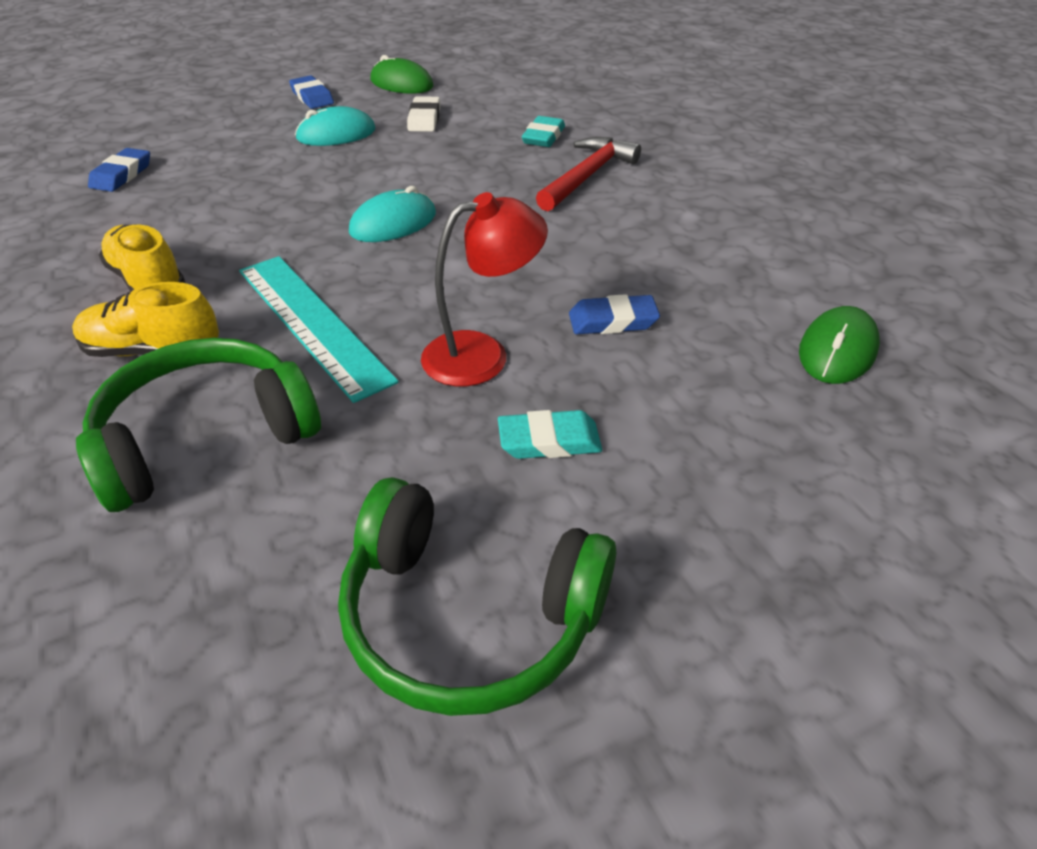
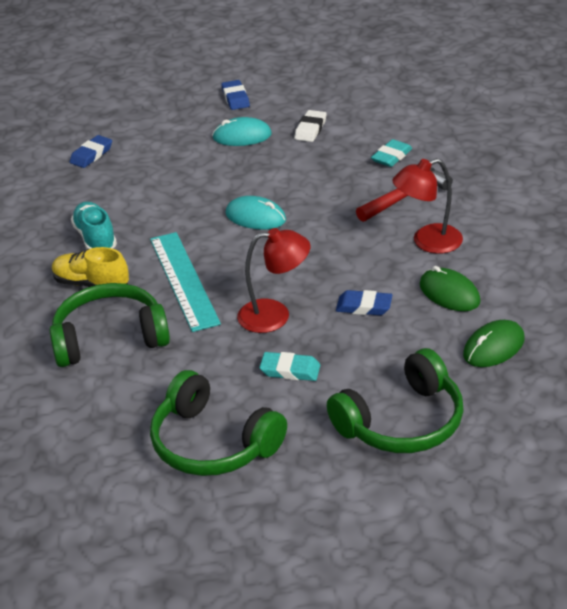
camera: 20 degrees right, 5 degrees down
yellow shoe [99,225,185,291] -> turquoise shoe [71,202,117,249]
turquoise mouse [349,186,436,242] -> turquoise mouse turned 45 degrees clockwise [226,196,286,230]
green mouse [370,55,433,94] -> green mouse moved to [420,266,481,311]
none -> green headphones [327,348,464,453]
none -> red lamp [392,158,463,254]

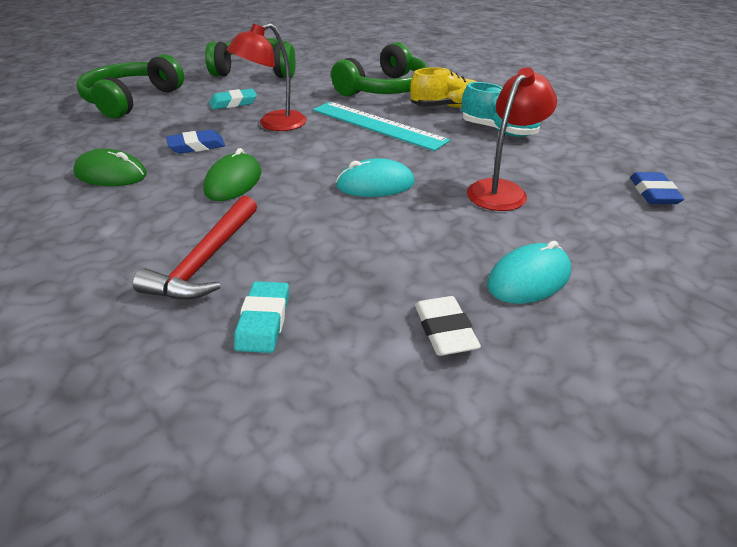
camera: 145 degrees right, 0 degrees up
blue eraser [221,80,250,110] -> none
red lamp [392,158,463,254] -> red lamp moved to [467,67,557,211]
green mouse [463,320,525,367] -> green mouse moved to [203,148,261,201]

